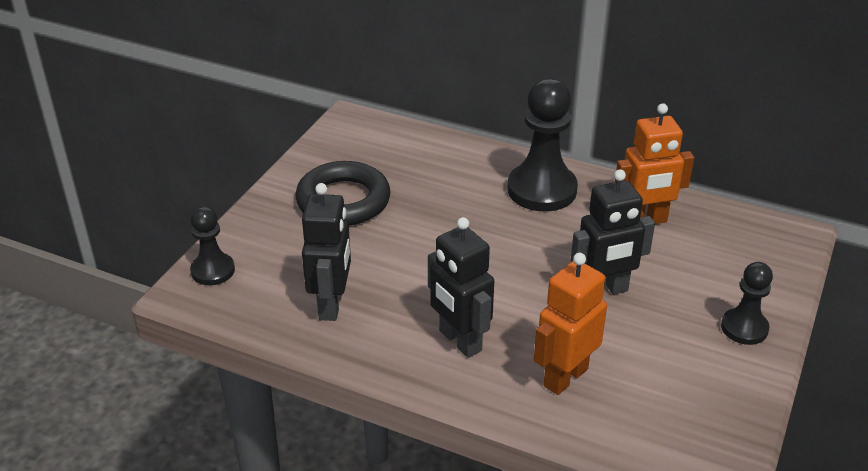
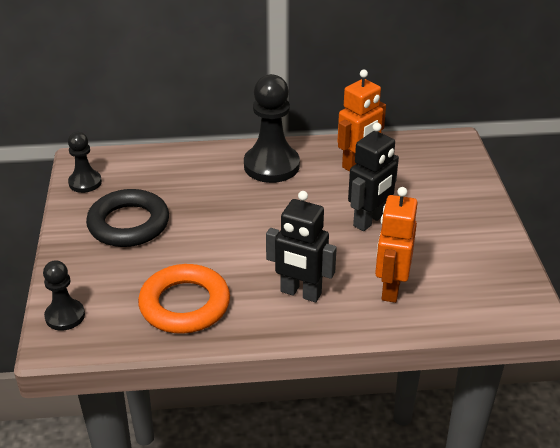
camera: 30 degrees left, 0 degrees up
black robot [302,183,351,321] -> orange ring [138,264,230,334]
black pawn [721,262,773,345] -> black pawn moved to [68,132,102,193]

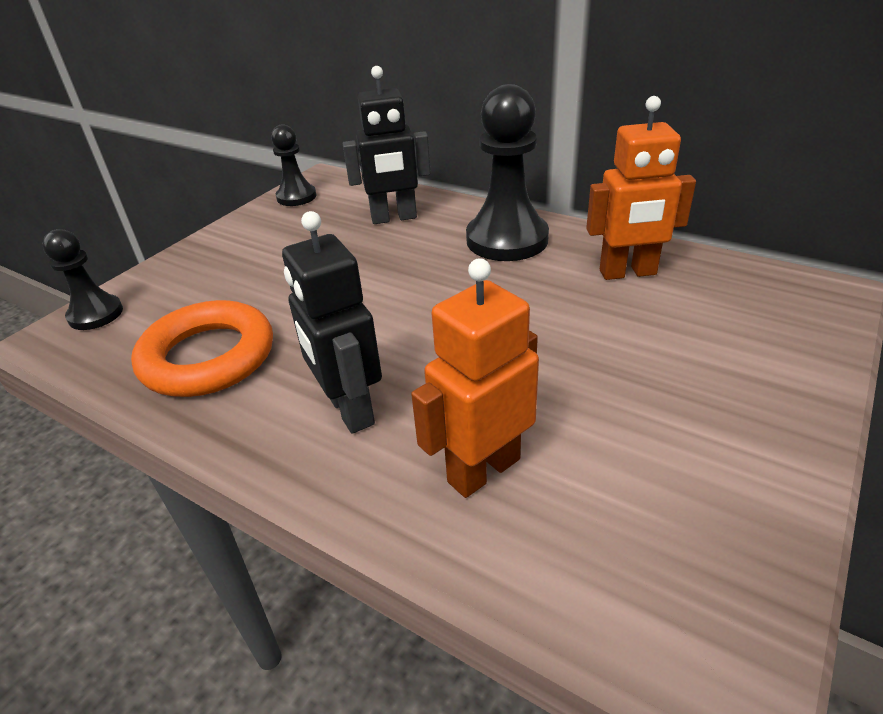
camera: 40 degrees right, 0 degrees up
black ring [86,189,169,247] -> none
black robot [348,123,399,231] -> black robot moved to [343,66,431,224]

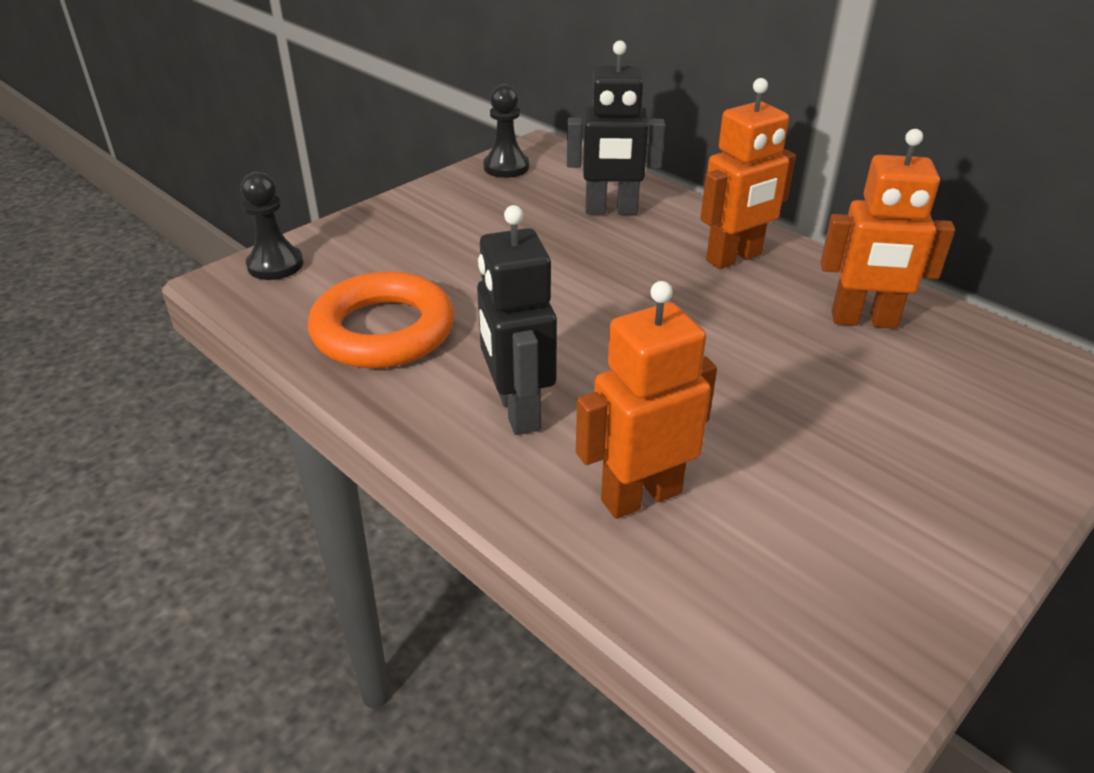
camera: 10 degrees right, 0 degrees up
black pawn [466,84,549,261] -> orange robot [700,78,796,269]

